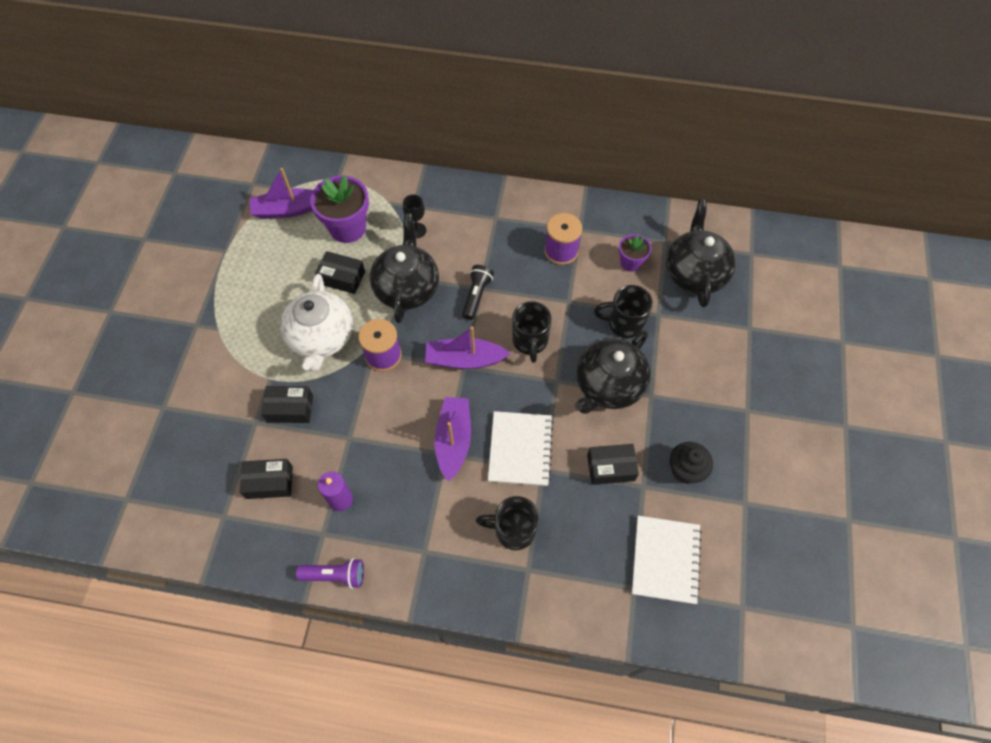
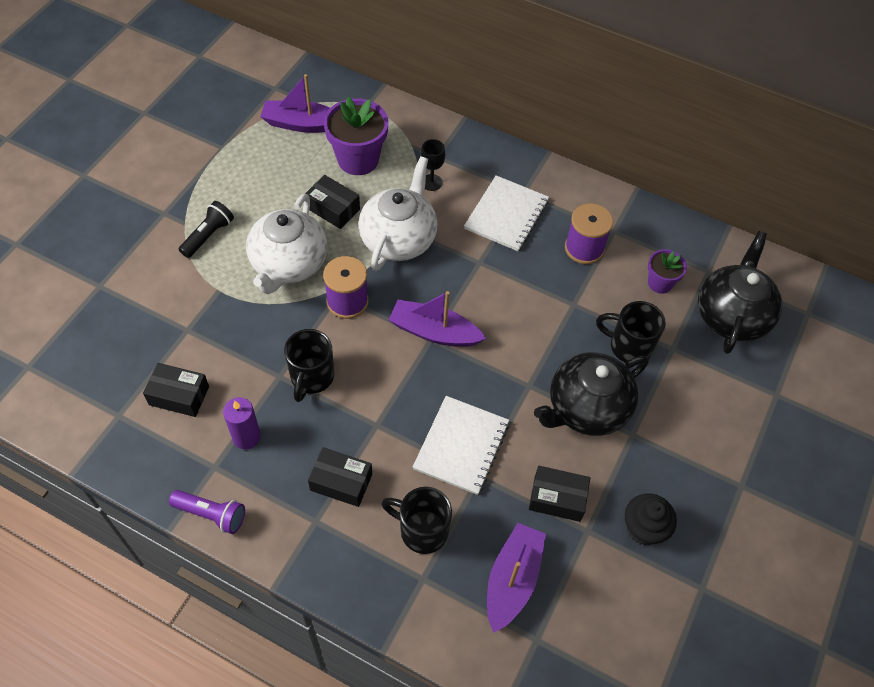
camera: 15 degrees right, 5 degrees down
black box [261,386,313,423] -> black box moved to [308,447,372,507]
black teapot [370,213,439,323] -> white teapot [358,156,437,271]
purple boat [435,397,471,482] -> purple boat moved to [487,523,546,633]
black flashlight [462,265,494,320] -> black flashlight moved to [179,201,234,258]
black mug [512,301,552,363] -> black mug moved to [284,329,334,402]
white notebook [632,516,702,604] -> white notebook moved to [464,175,549,251]

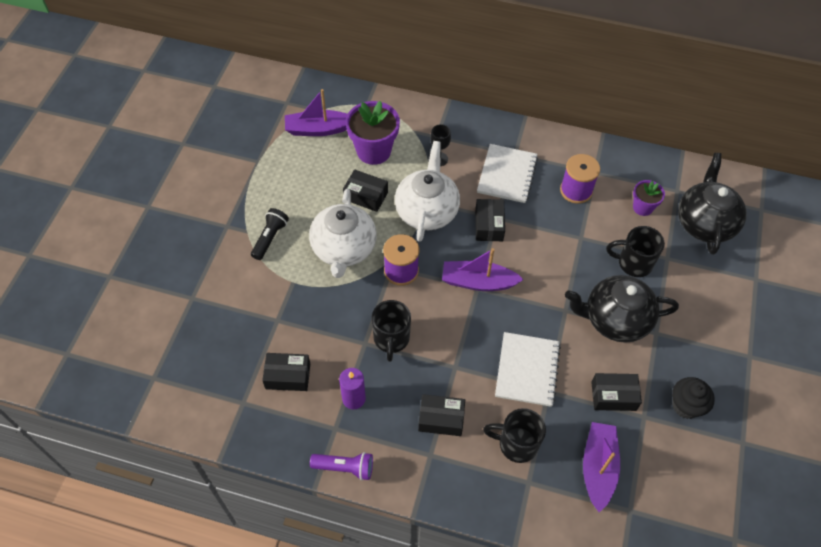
camera: 10 degrees left, 0 degrees up
black teapot [534,352,648,436] -> black teapot turned 45 degrees clockwise [565,275,679,343]
none -> black box [475,199,505,241]

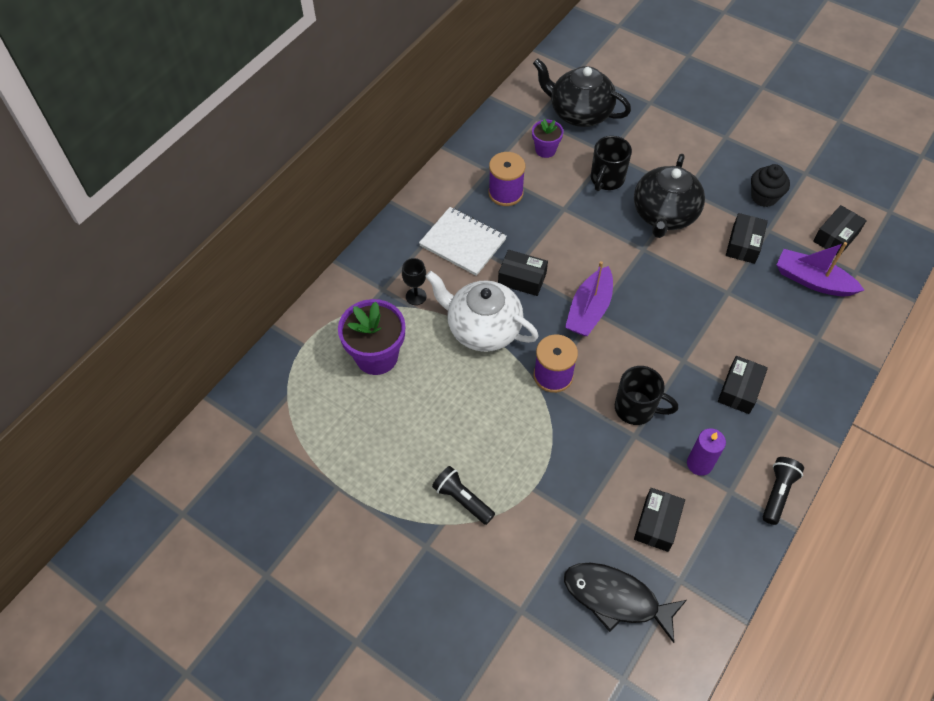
camera: 70 degrees left, 0 degrees up
purple boat [285,89,347,136] -> none
white teapot [309,189,377,278] -> none
purple flashlight [310,452,373,481] -> black flashlight [763,457,804,525]
black box [343,169,388,212] -> black box moved to [813,205,867,256]
black mug [483,408,546,463] -> none
white notebook [495,332,561,407] -> none
none -> black fish [564,563,687,643]

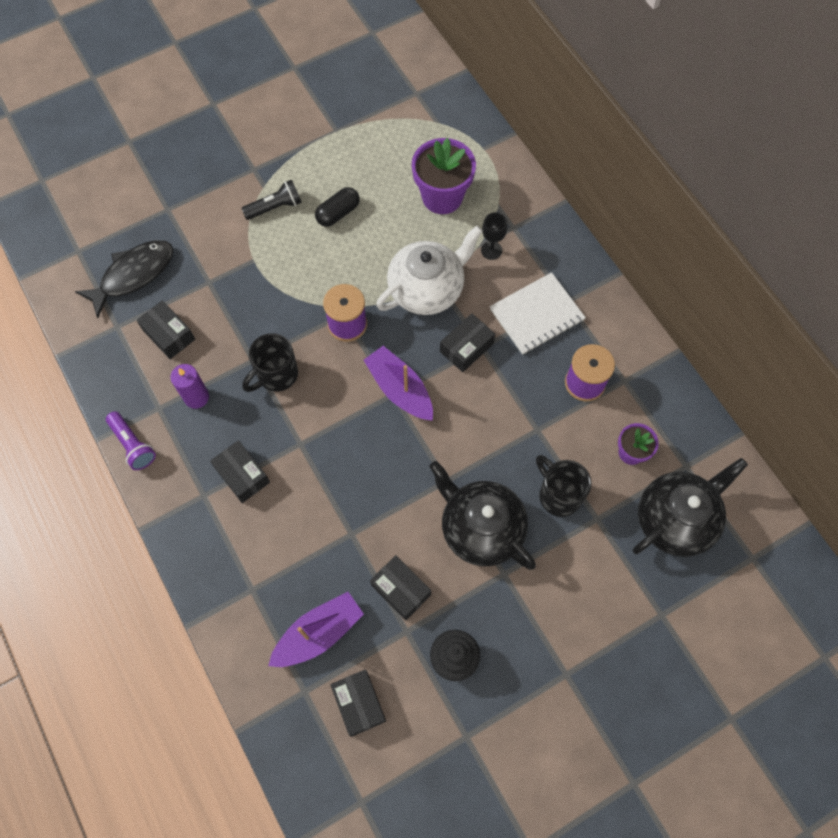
camera: 115 degrees right, 10 degrees up
black flashlight [763,457,804,525] -> purple flashlight [106,411,156,470]
none -> black capsule [315,187,360,227]

